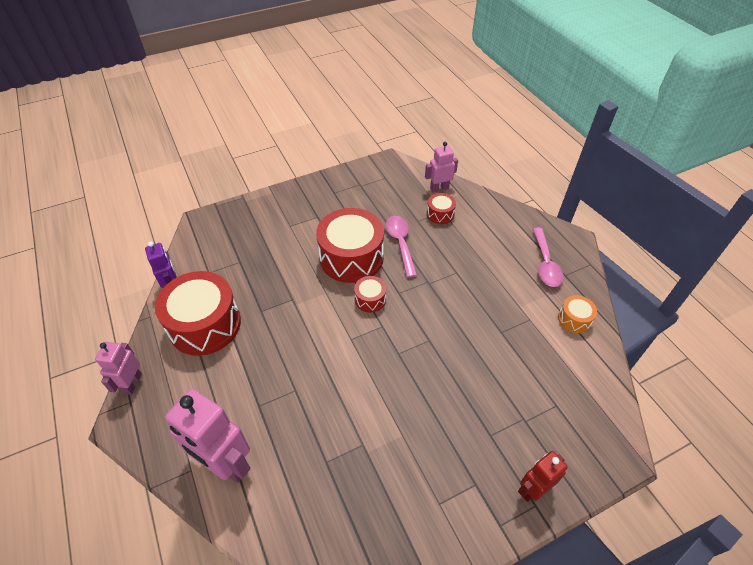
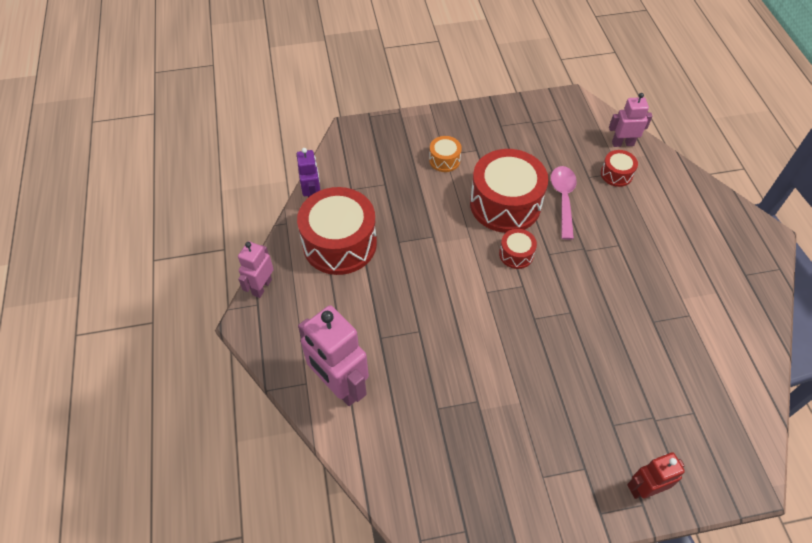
camera: 15 degrees right, 5 degrees up
pink spoon [533,228,564,287] -> none
orange drum [558,295,597,333] -> orange drum moved to [429,136,462,172]

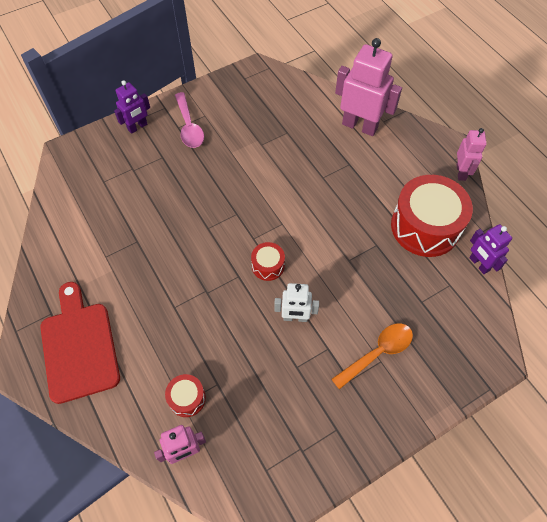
camera: 160 degrees right, 5 degrees up
orange drum [429,136,462,172] -> orange spoon [331,323,413,390]
red drum [470,149,549,233] -> white robot [274,283,319,322]
pink spoon [551,166,577,240] -> pink spoon moved to [175,92,204,148]
red robot [627,452,685,499] -> purple robot [114,80,150,134]
none -> red cutting board [40,282,120,404]

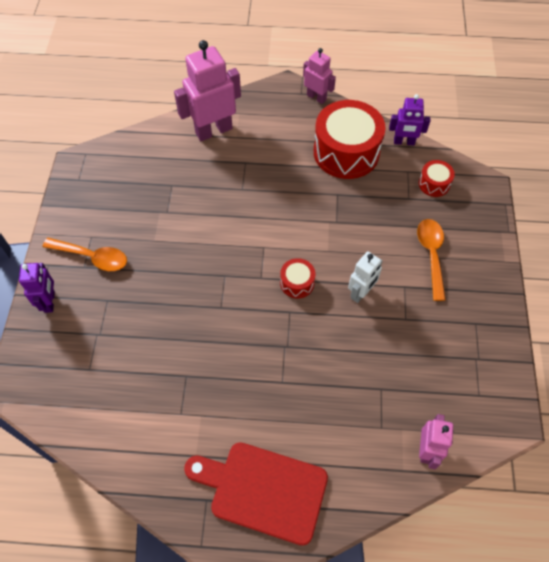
camera: 55 degrees left, 0 degrees up
red drum [165,374,206,417] -> red drum moved to [419,160,455,197]
pink spoon [175,92,204,148] -> orange spoon [42,238,127,271]

